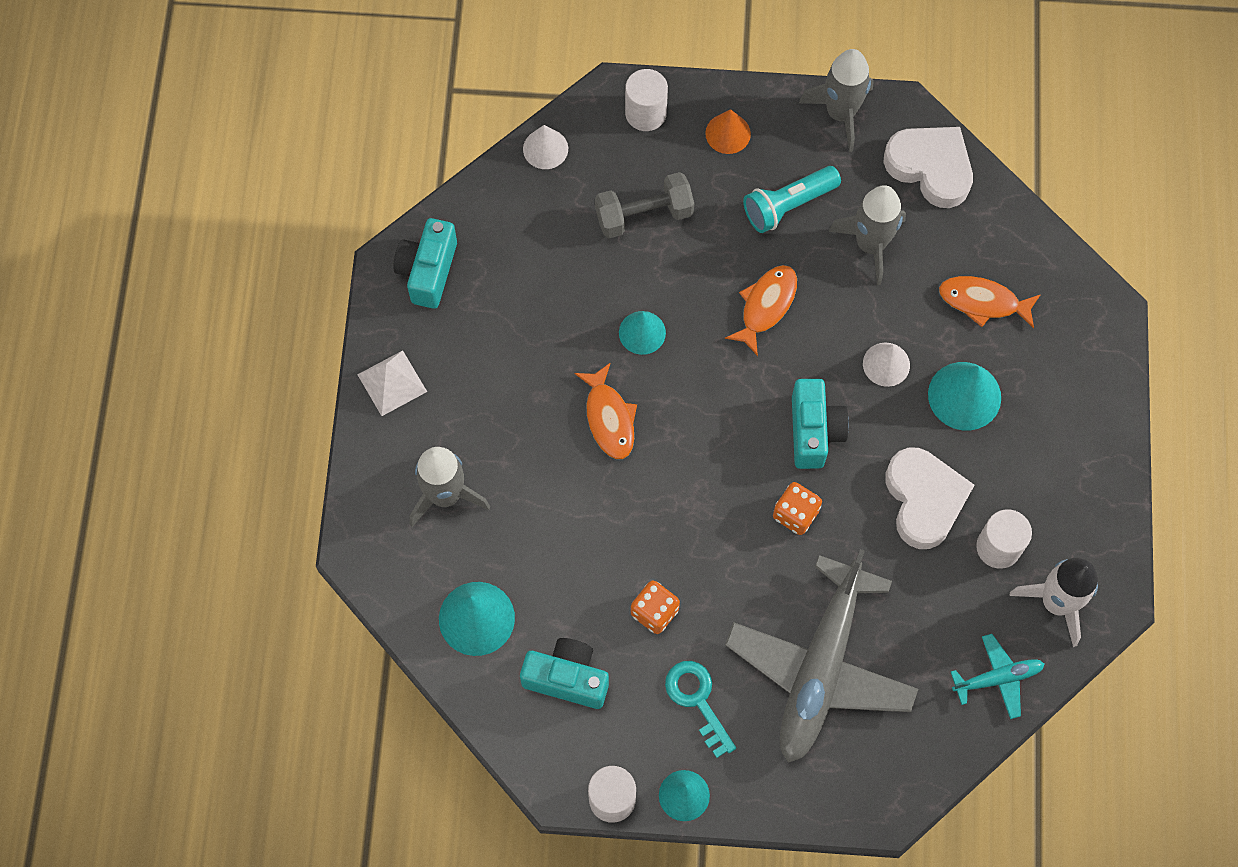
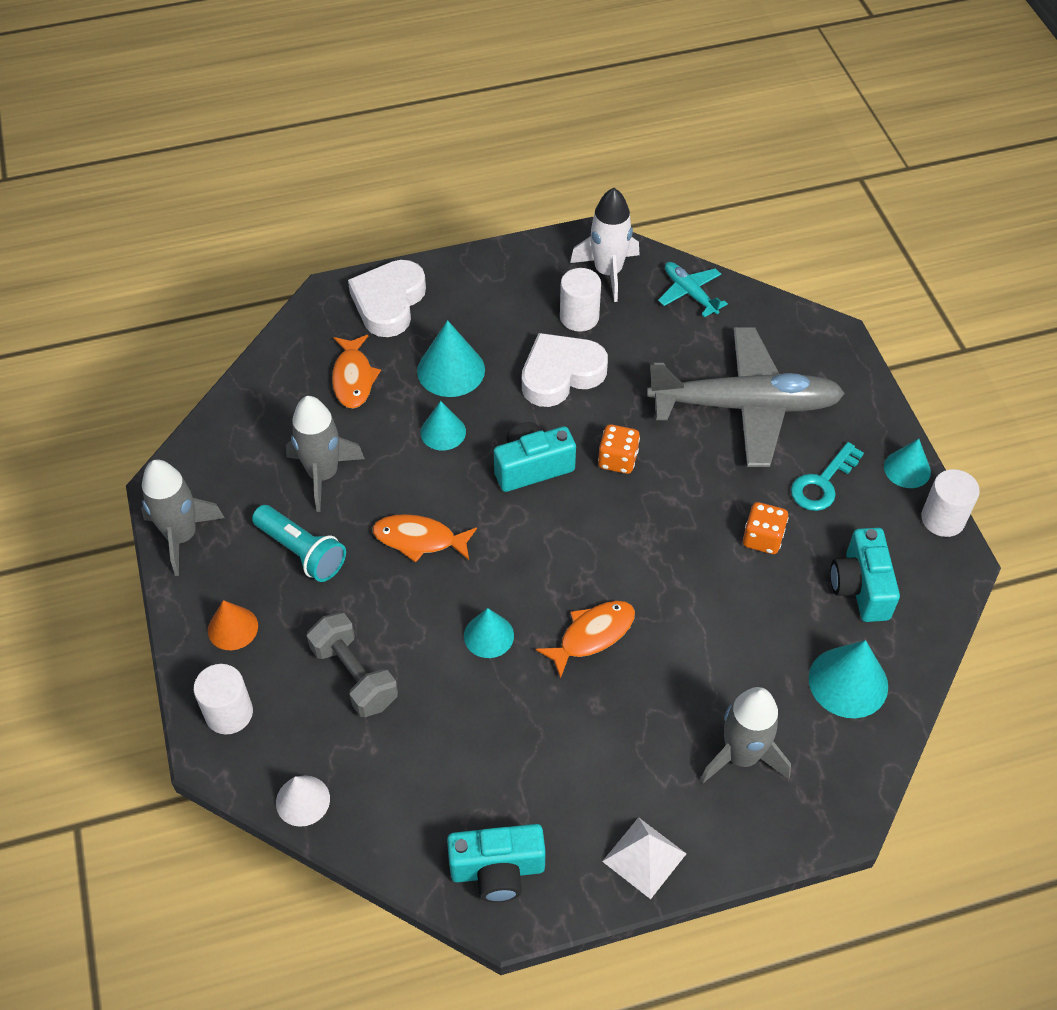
camera: 110 degrees left, 15 degrees down
white cone [863,343,910,387] -> turquoise cone [421,401,466,451]
white heart [884,127,973,208] -> white heart moved to [348,260,426,337]

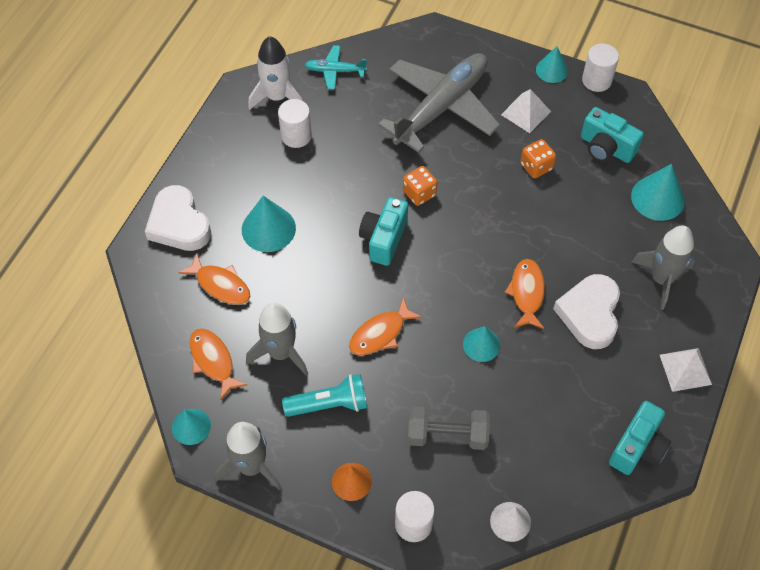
camera: 50 degrees left, 5 degrees up
turquoise cone [421,401,466,451] -> turquoise cone moved to [172,409,211,445]
white heart [522,333,608,407] -> white heart moved to [553,274,620,349]
turquoise key [791,442,864,511] -> white pyramid [501,89,551,133]
none -> orange fish [190,328,247,400]

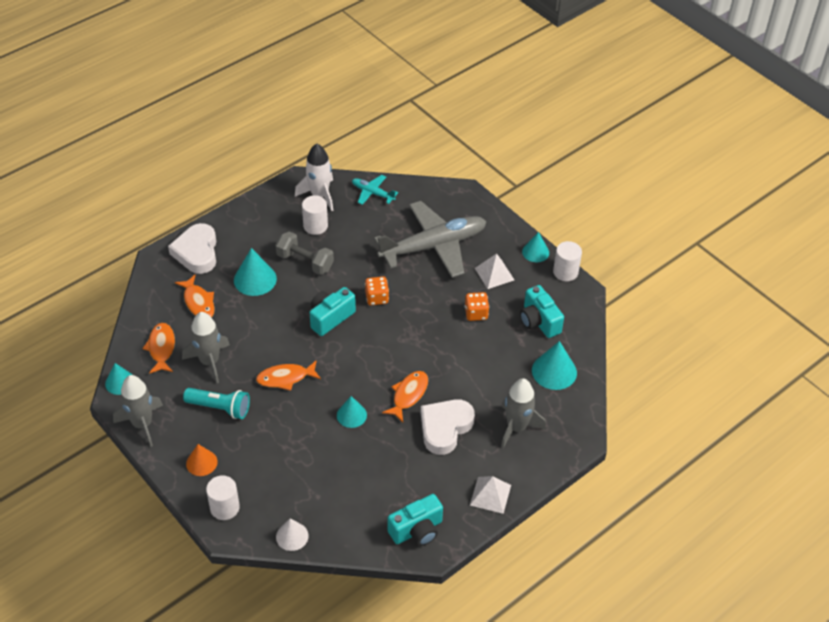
camera: 25 degrees right, 10 degrees down
grey dumbbell [408,406,490,450] -> grey dumbbell moved to [275,231,334,275]

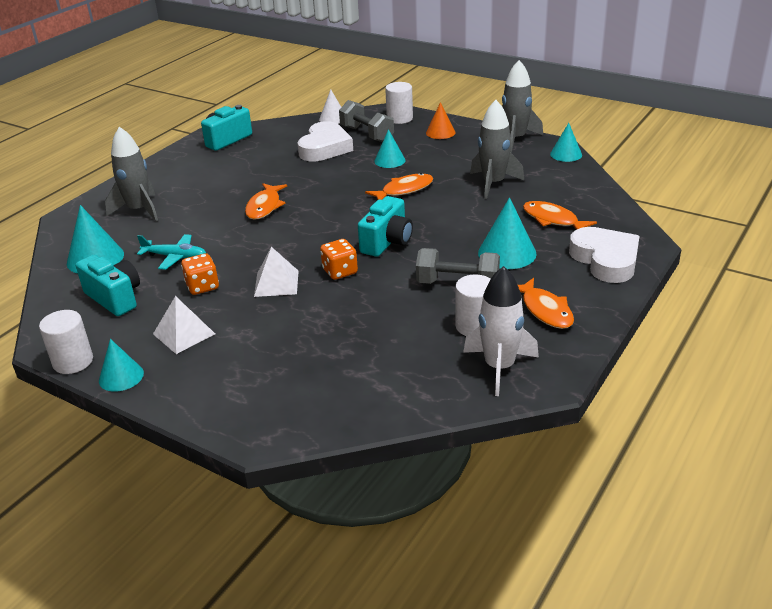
camera: 165 degrees right, 15 degrees down
orange fish [142,323,175,374] -> orange fish moved to [518,278,574,329]
turquoise flashlight [183,388,250,419] -> none
turquoise cone [337,396,367,428] -> turquoise cone moved to [374,129,406,168]
turquoise plane [352,175,398,205] -> turquoise plane moved to [137,234,206,270]
grey plane [374,201,487,278] -> none
white heart [421,399,475,455] -> white heart moved to [297,121,353,161]
white pyramid [470,476,511,514] -> white pyramid moved to [254,247,299,297]
none -> grey dumbbell [339,100,394,142]

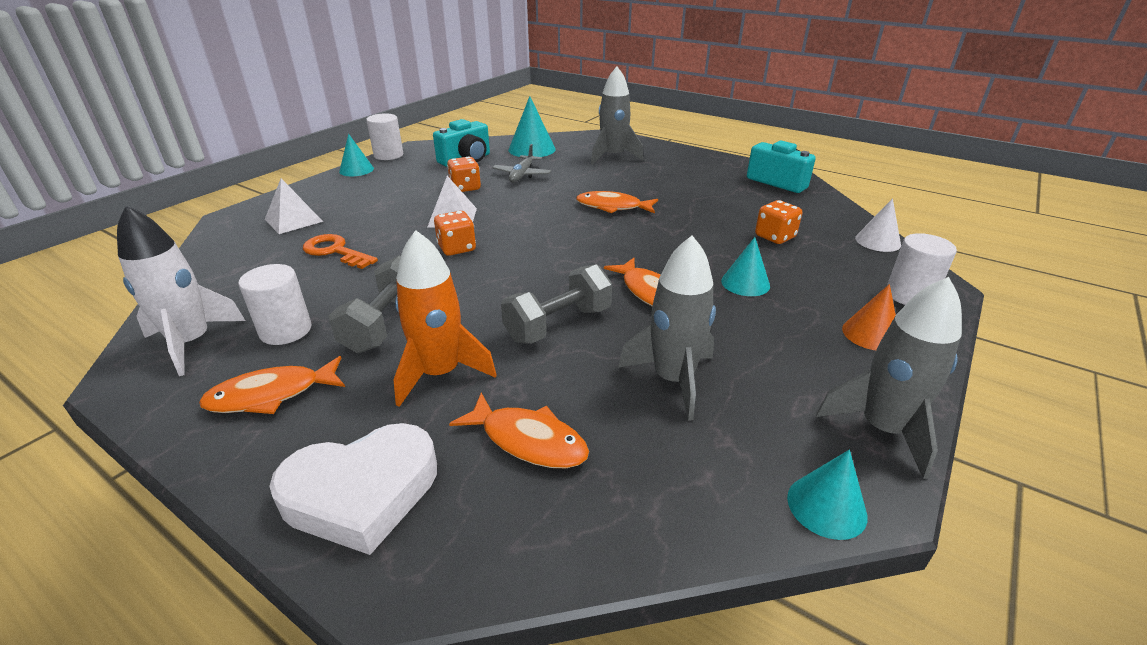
camera: 90 degrees right, 0 degrees up
turquoise plane [137,234,206,270] -> grey plane [493,144,551,183]
white pyramid [153,296,215,354] -> white pyramid moved to [265,178,323,234]
white heart [297,121,353,161] -> orange dice [755,200,802,244]
grey dumbbell [339,100,394,142] -> grey dumbbell moved to [501,264,612,344]
turquoise camera [358,196,413,257] -> none
turquoise cone [478,197,537,269] -> orange rocket [393,230,497,407]
orange fish [523,201,597,230] -> orange fish turned 75 degrees clockwise [449,393,589,468]
none -> orange key [303,234,378,269]

